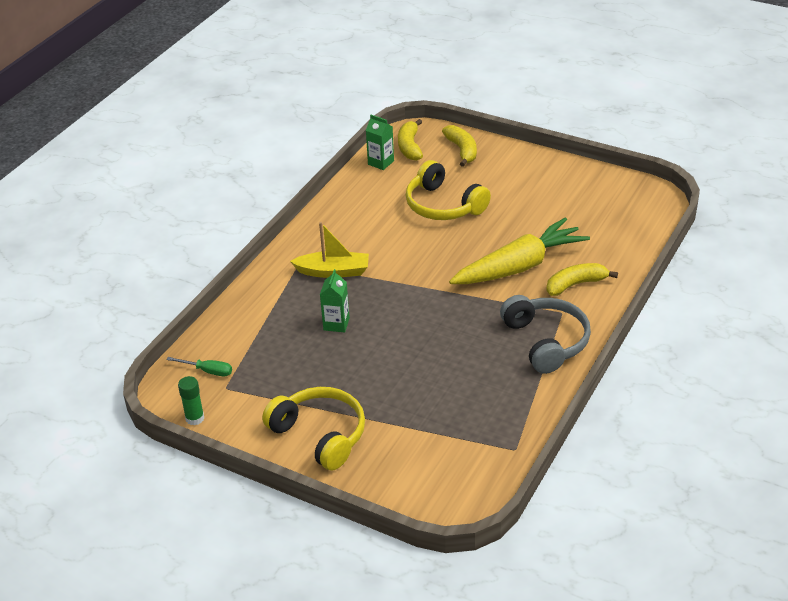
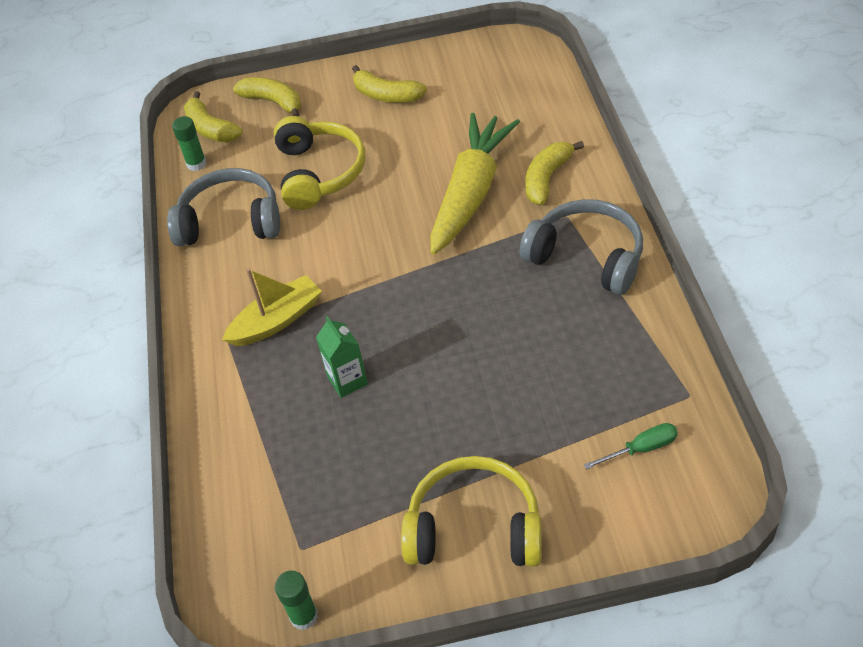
camera: 35 degrees left, 10 degrees up
green screwdriver [166,357,232,376] -> green screwdriver moved to [584,423,678,470]
green carton [366,115,394,170] -> green glue stick [172,116,207,171]
yellow headphones [406,160,491,220] -> yellow headphones turned 105 degrees counterclockwise [274,116,365,210]
none -> grey headphones [167,168,280,246]
none -> yellow banana [352,65,427,103]

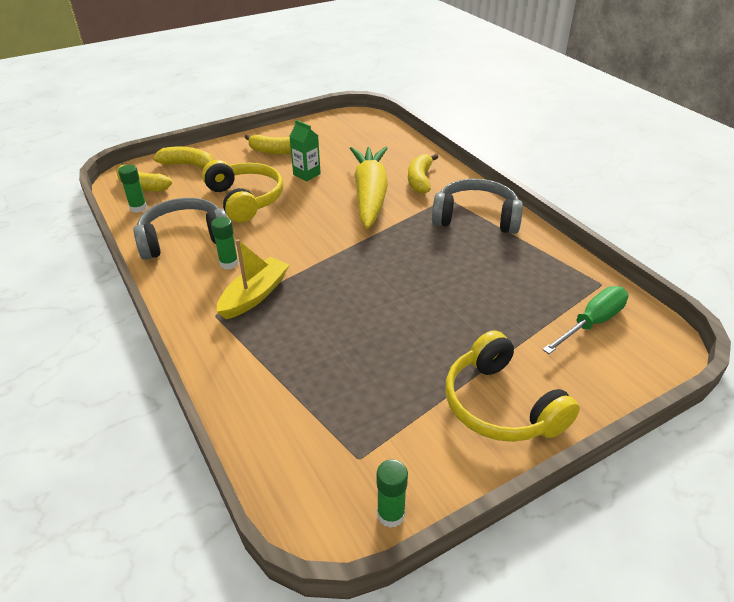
camera: 25 degrees left, 10 degrees down
green carton [316,316,368,398] -> green carton moved to [289,120,321,181]
yellow headphones [401,456,542,567] -> yellow headphones turned 105 degrees counterclockwise [445,330,580,442]
green screwdriver [584,423,678,470] -> green screwdriver [542,286,628,354], size x1.57
none -> green glue stick [211,217,239,269]

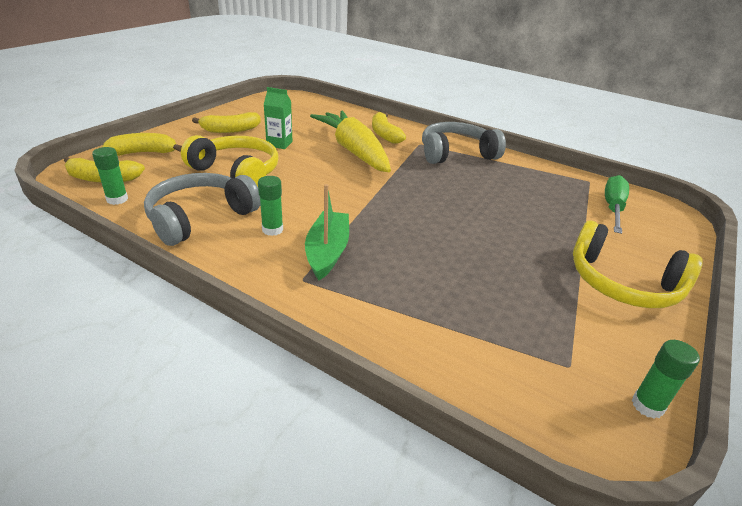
camera: 30 degrees left, 5 degrees down
yellow boat [217,239,289,319] -> green boat [305,184,349,280]

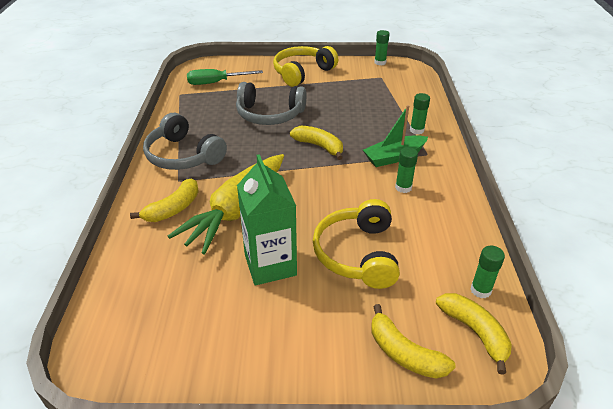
camera: 120 degrees left, 5 degrees up
grey headphones [144,173,260,246] -> grey headphones moved to [236,82,306,125]
yellow banana [192,112,261,133] -> yellow banana moved to [290,126,343,160]
green carton [264,87,293,149] -> green carton [237,154,297,285], size x1.75
yellow headphones [573,220,703,308] -> yellow headphones turned 135 degrees counterclockwise [273,46,338,87]
none -> green glue stick [410,93,430,135]

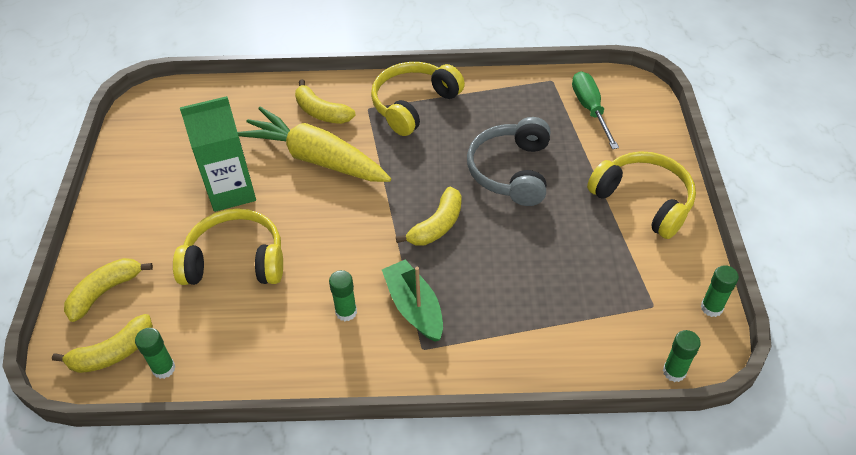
camera: 90 degrees right, 10 degrees up
grey headphones [143,113,227,170] -> yellow headphones [371,62,465,136]
green glue stick [410,93,430,135] -> green glue stick moved to [663,330,701,382]

